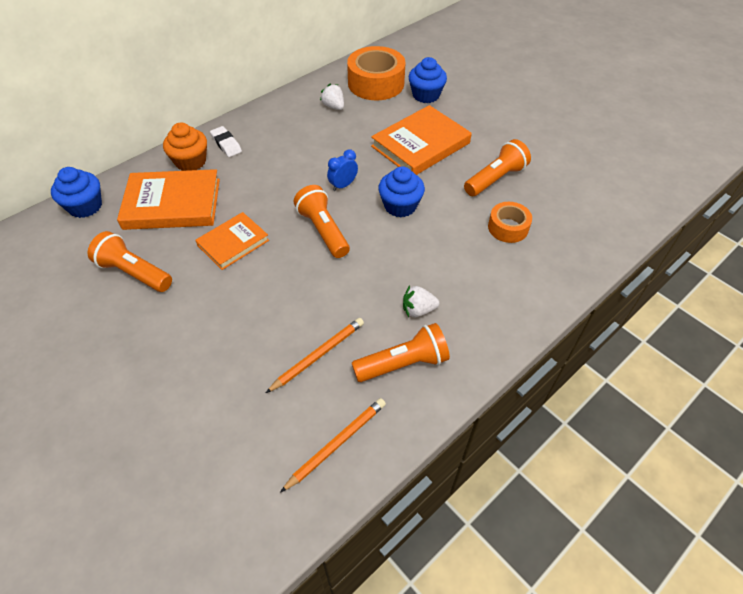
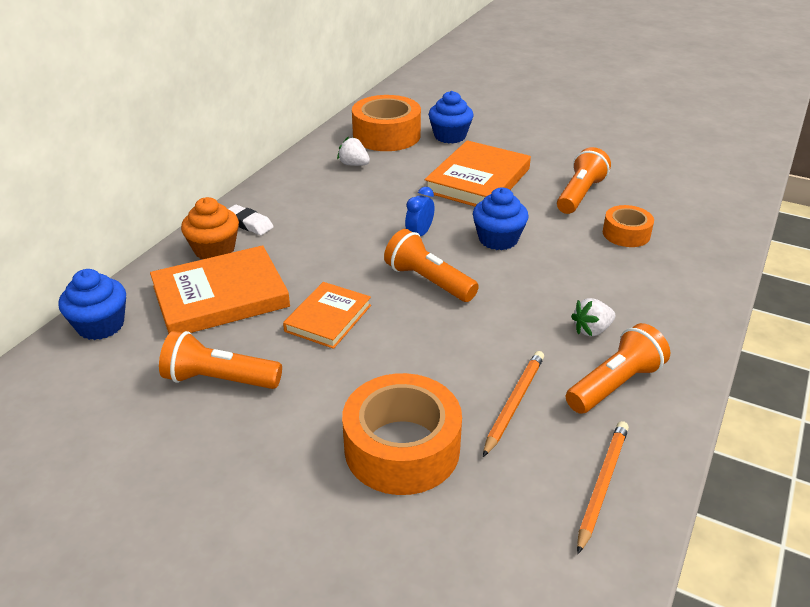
camera: 20 degrees left, 15 degrees down
none -> orange tape [342,373,462,495]

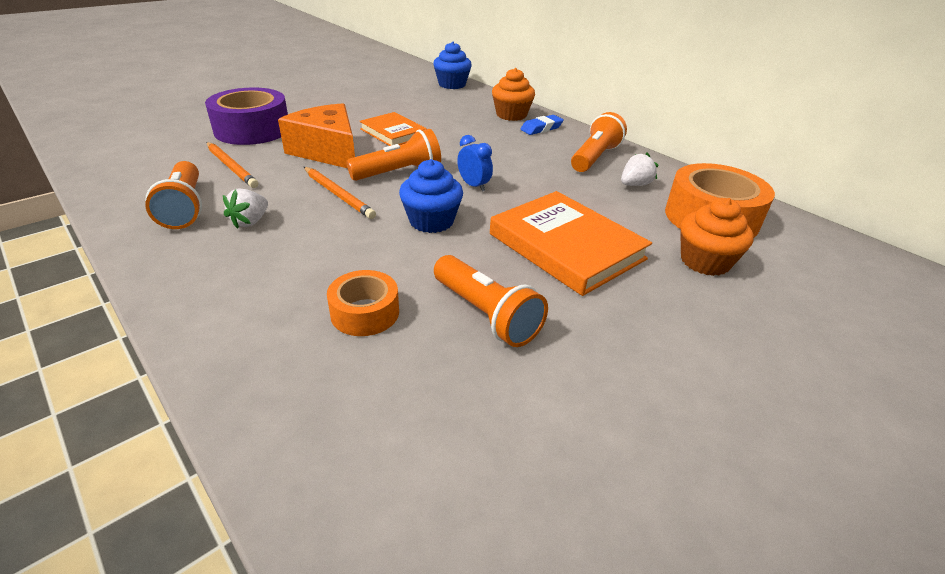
camera: 110 degrees right, 0 degrees up
orange book [150,245,290,334] -> none
orange flashlight [159,331,282,389] -> orange flashlight moved to [571,112,627,172]
white eraser [228,205,274,235] -> blue eraser [520,115,564,135]
orange tape [342,373,462,495] -> purple tape [205,87,288,145]
blue cupcake [429,91,473,144] -> orange cupcake [680,198,754,276]
white strawberry [571,298,615,336] -> white strawberry turned 150 degrees counterclockwise [223,188,268,229]
orange pencil [577,421,629,554] -> orange pencil moved to [304,167,376,219]
none -> orange cheese [278,103,355,168]

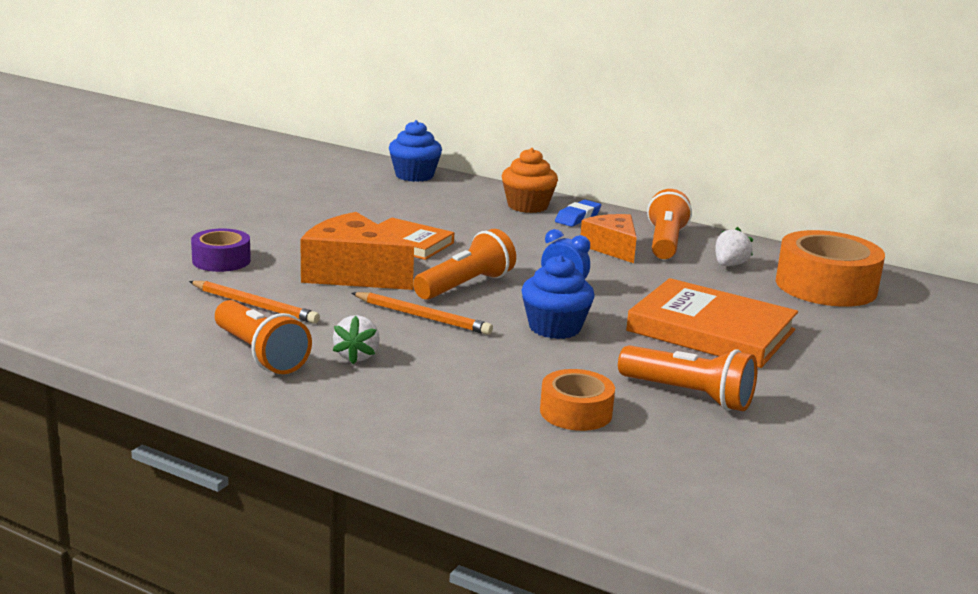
camera: 20 degrees left, 15 degrees down
purple tape [205,87,288,145] -> purple tape [191,228,251,272], size x0.56
orange cupcake [680,198,754,276] -> none
none -> orange cheese [580,214,637,263]

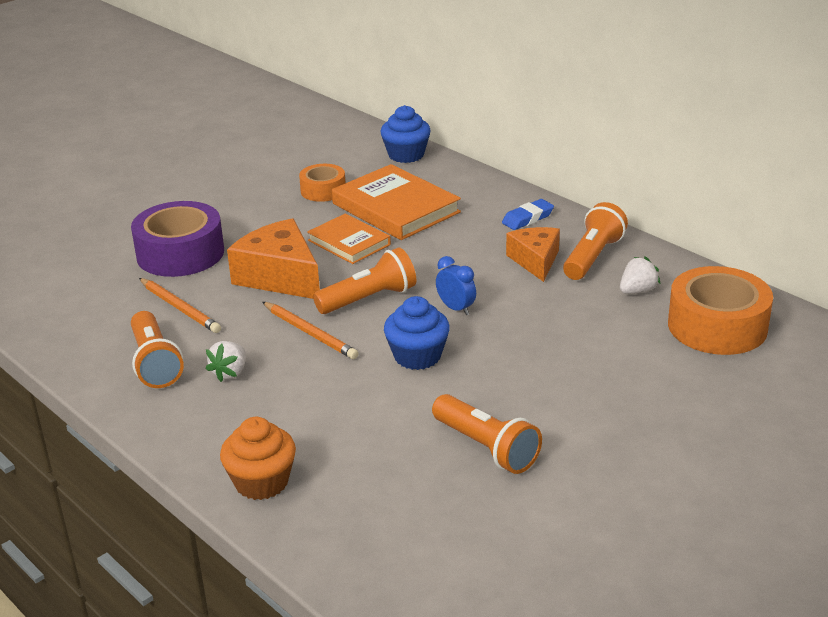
camera: 20 degrees right, 10 degrees up
purple tape [191,228,251,272] -> purple tape [131,201,224,277], size x1.77
orange cupcake [502,148,558,213] -> orange cupcake moved to [220,417,296,500]
orange tape [540,369,615,431] -> orange tape moved to [299,164,345,202]
orange book [626,278,798,368] -> orange book moved to [332,164,461,240]

